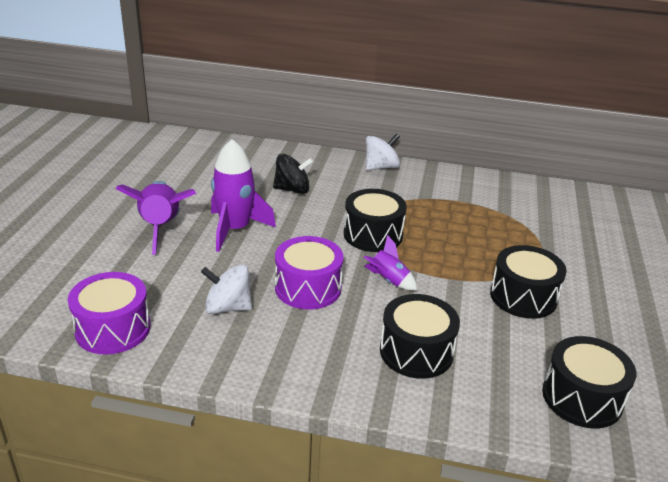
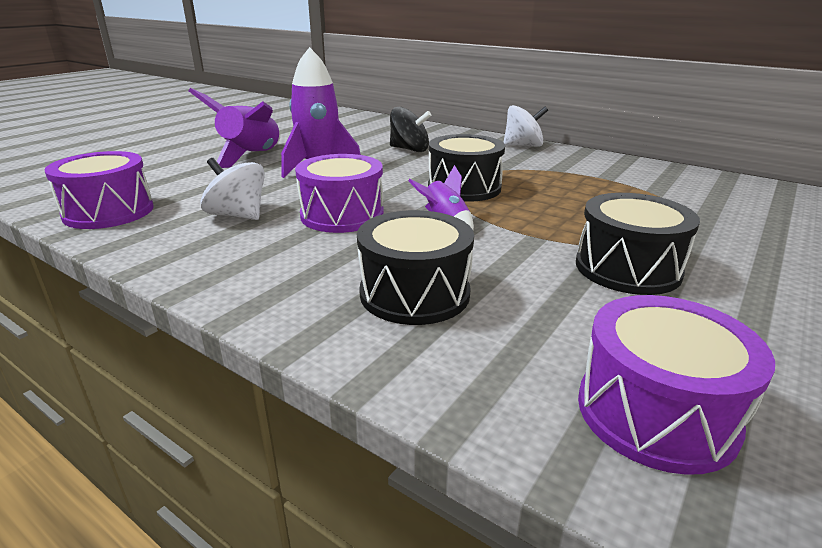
camera: 25 degrees right, 5 degrees down
black drum [542,336,636,428] -> purple drum [578,295,775,475]

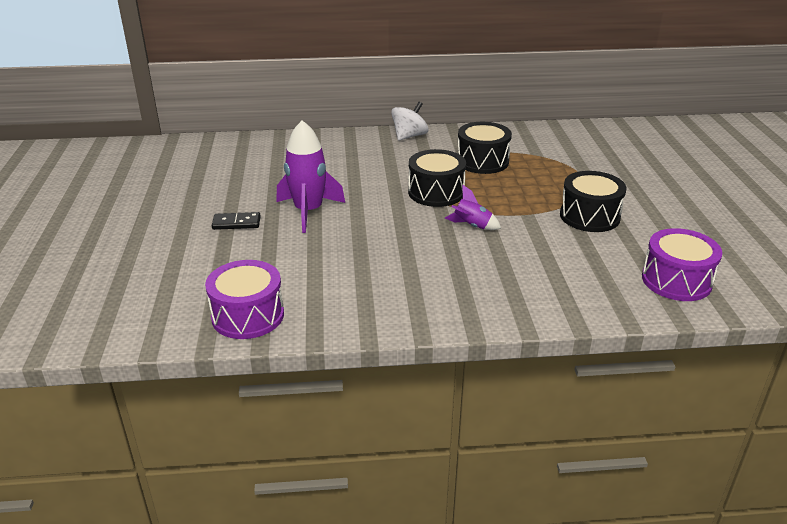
camera: 40 degrees left, 5 degrees up
purple rocket [188,88,280,168] -> black domino [212,212,260,230]
white spinning top [201,158,265,220] -> none
purple drum [295,154,384,233] -> none
black drum [357,210,474,325] -> black drum moved to [458,122,512,174]
black spinning top [390,107,431,152] -> none

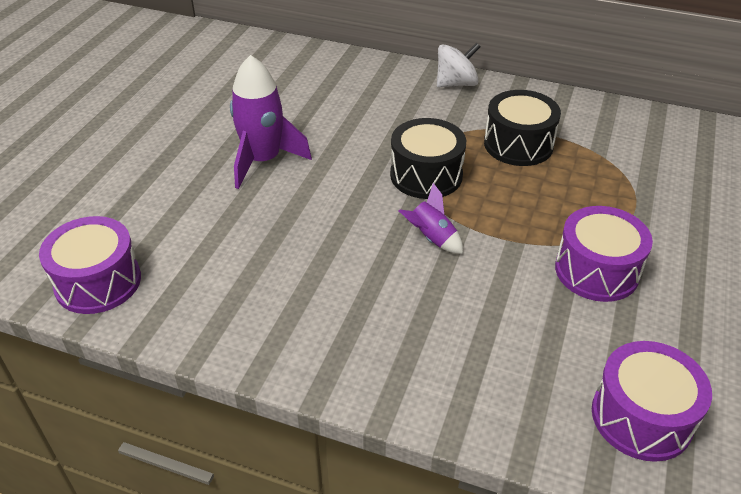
camera: 25 degrees right, 10 degrees up
black domino [212,212,260,230] -> none
black drum [560,171,627,232] -> purple drum [555,206,653,302]

